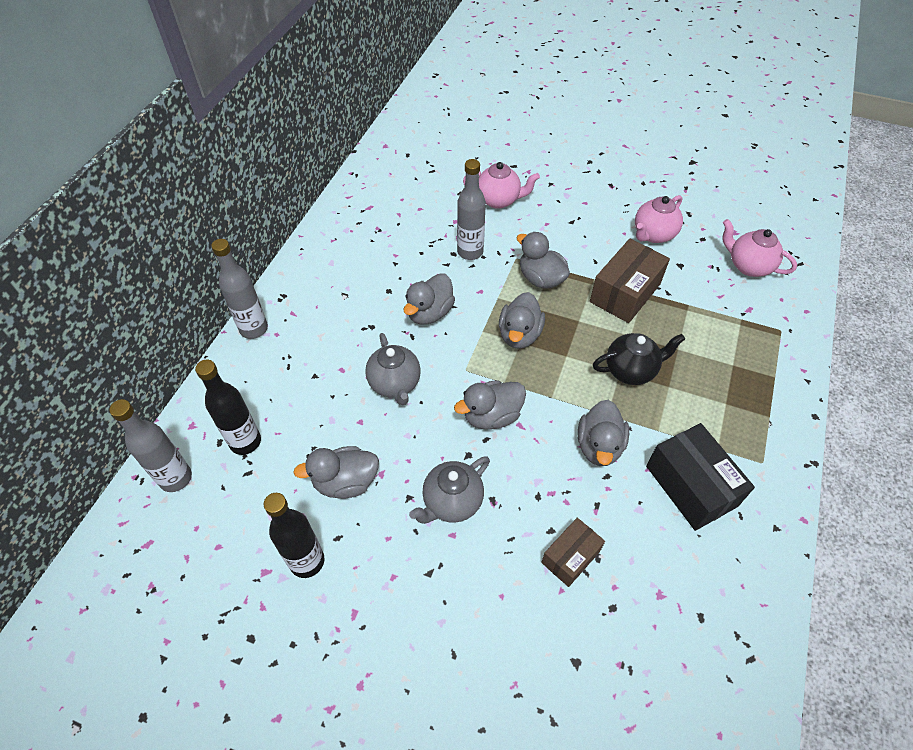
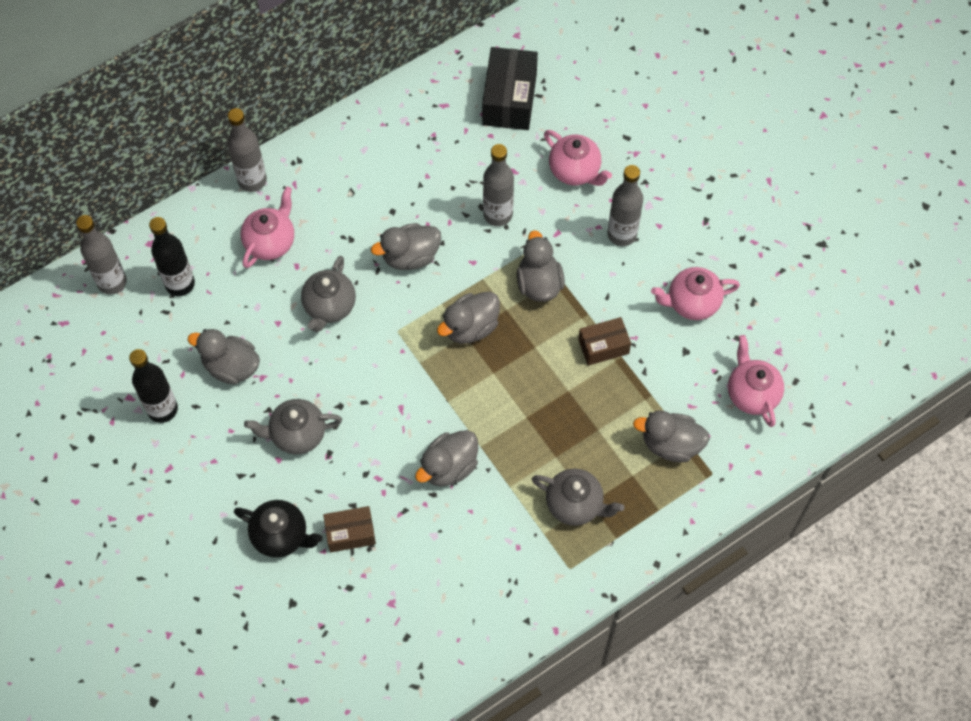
camera: 35 degrees right, 10 degrees up
grey duck [454,380,526,430] -> grey duck moved to [633,411,710,462]
brown box [590,239,670,323] -> brown box [578,317,631,366], size x0.61
black teapot [593,333,685,385] -> black teapot moved to [234,500,322,558]
black box [646,423,755,531] -> black box moved to [482,47,538,130]
none -> pink teapot [241,186,294,268]
none -> grey teapot [532,468,624,526]
none -> grey bottle [608,165,643,246]

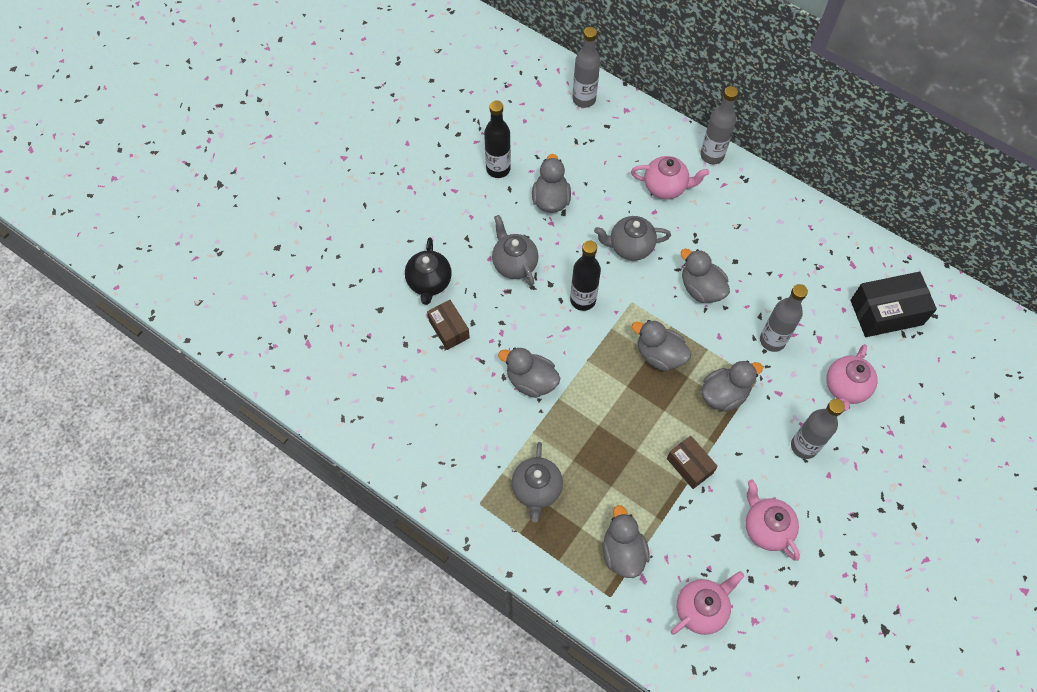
camera: 70 degrees right, 0 degrees up
black bottle [149,217,195,296] -> black bottle moved to [570,240,601,311]

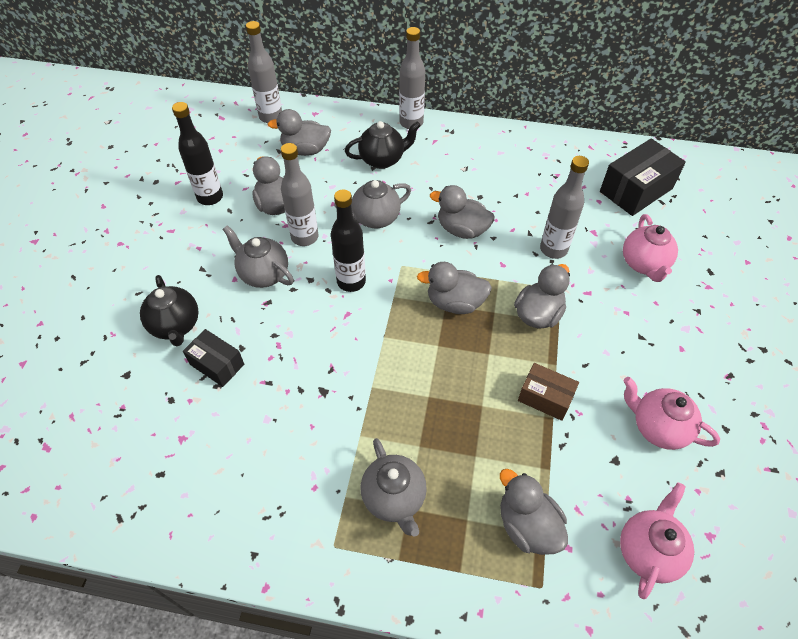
camera: 25 degrees left, 10 degrees down
brown box [427,300,470,350] -> black box [183,329,244,387]
grey duck [498,347,560,398] -> grey duck moved to [268,109,331,156]
pink teapot [631,156,709,199] -> black teapot [345,121,421,169]
grey bottle [791,399,845,459] -> grey bottle moved to [281,143,319,246]

